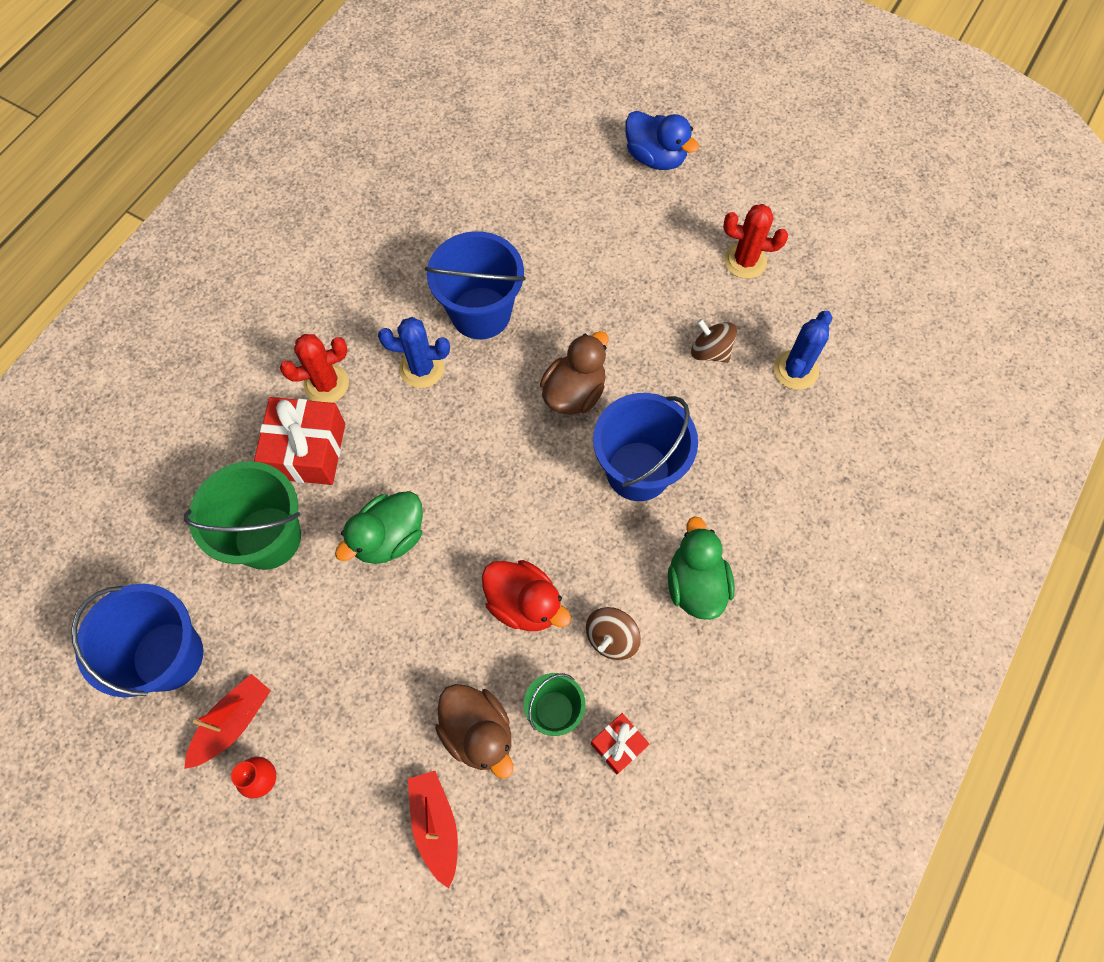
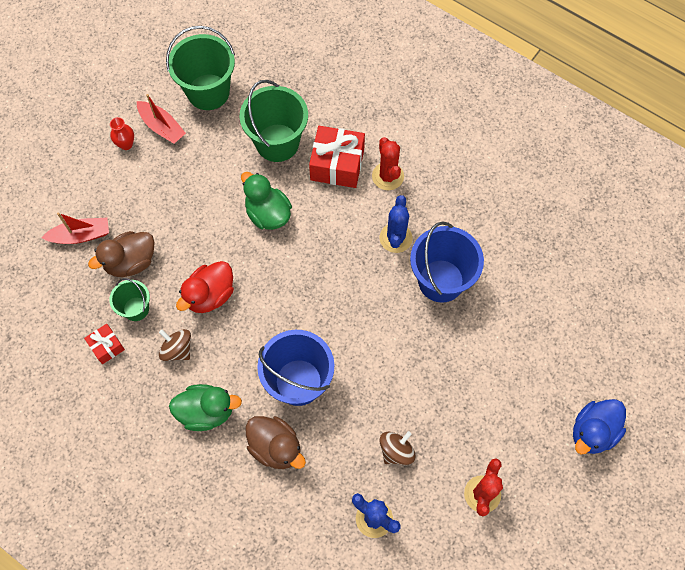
camera: 95 degrees right, 0 degrees up
blue bucket [71,584,203,697] -> green bucket [166,26,235,110]
brown duck [540,331,609,415] -> brown duck moved to [246,416,306,469]

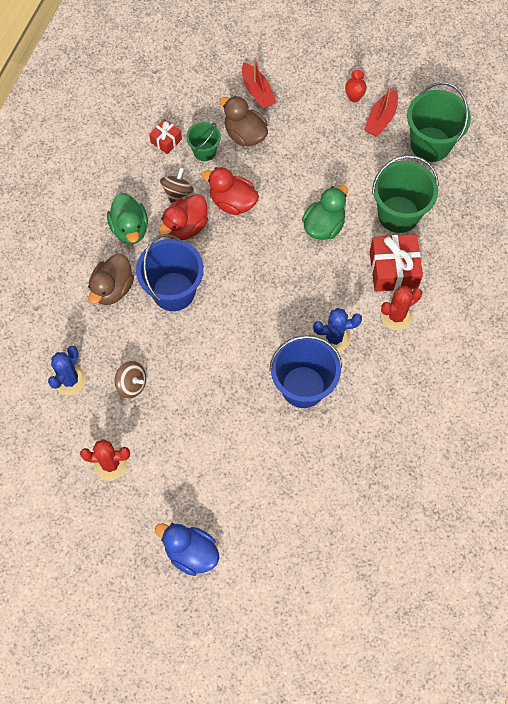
camera: 75 degrees right, 0 degrees up
none -> red duck [159,194,208,241]

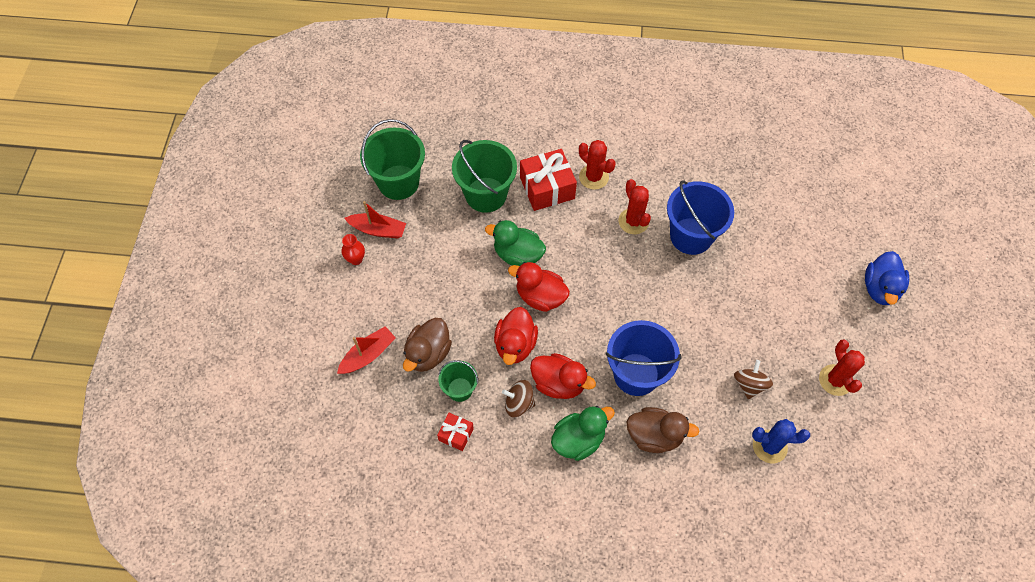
camera: 105 degrees left, 5 degrees down
blue cactus [313,308,362,352] -> red cactus [618,179,651,234]
none -> red duck [508,262,570,312]

